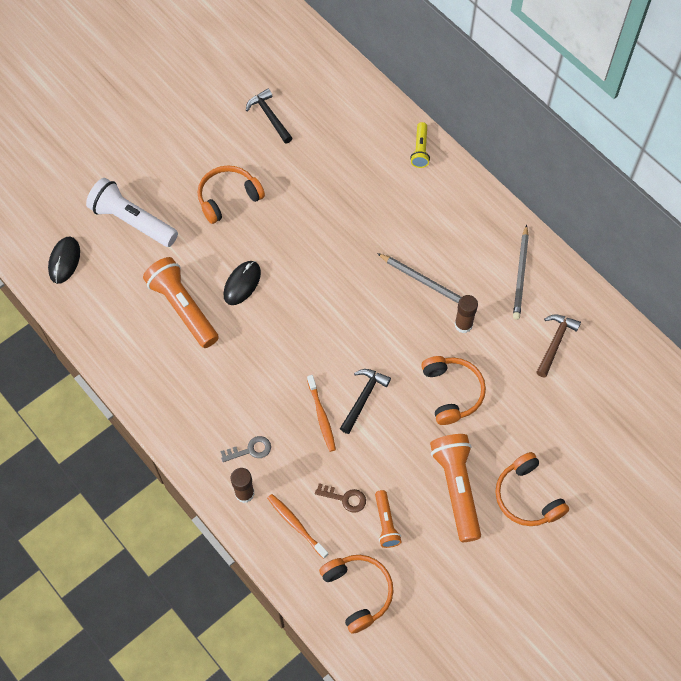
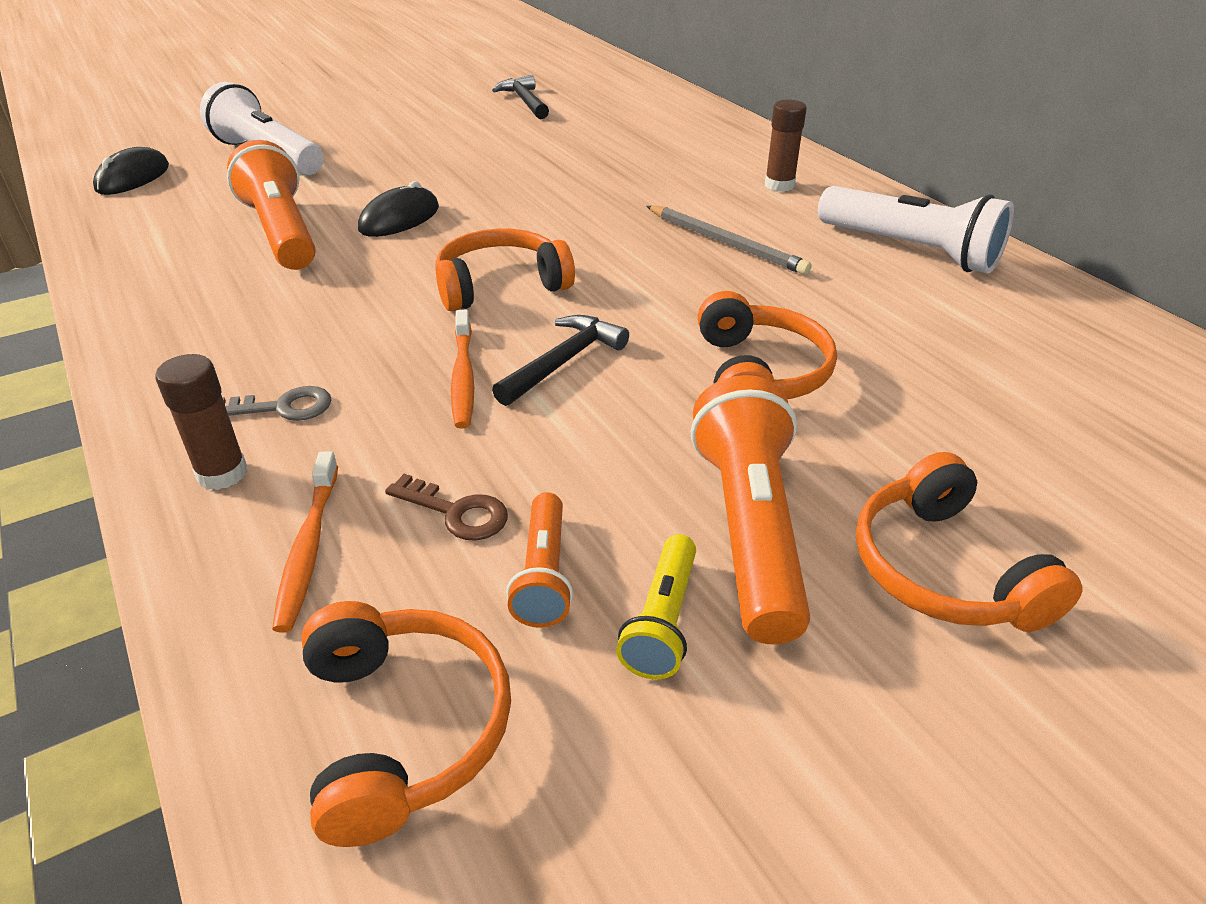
camera: 10 degrees right, 25 degrees down
orange headphones [198,165,265,224] -> orange headphones moved to [435,229,575,311]
orange toothbrush [267,494,328,559] -> orange toothbrush turned 150 degrees counterclockwise [272,451,338,633]
yellow flashlight [410,122,430,168] -> yellow flashlight moved to [616,534,696,679]
brown glue stick [455,295,478,333] -> brown glue stick moved to [765,100,807,192]
grey pencil [513,224,529,320] -> white flashlight [818,186,1014,274]
brown hammer [536,314,581,377] -> none

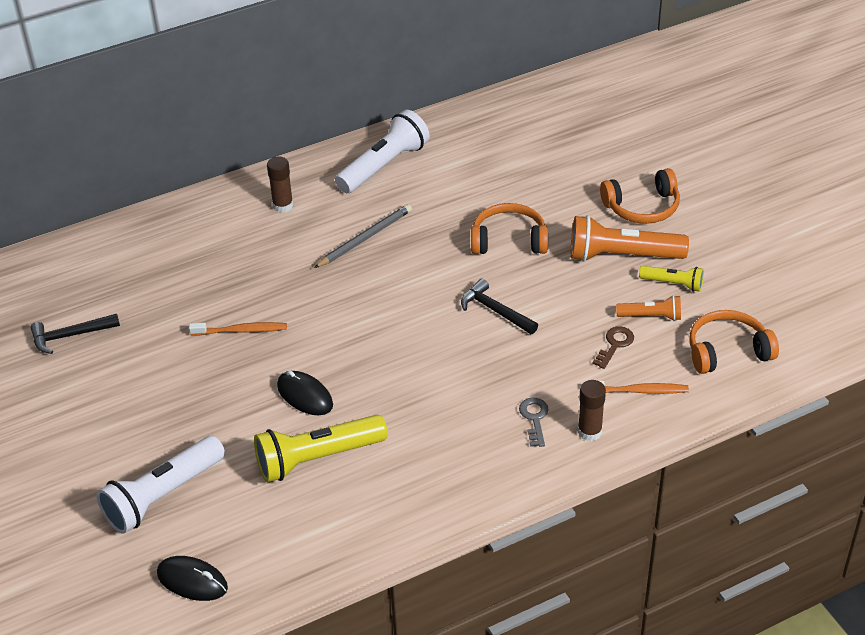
camera: 85 degrees left, 5 degrees up
orange flashlight [227,140,316,270] -> yellow flashlight [254,415,388,482]
orange headphones [435,229,575,311] -> none
orange toothbrush [451,310,474,429] -> orange toothbrush moved to [189,322,287,335]

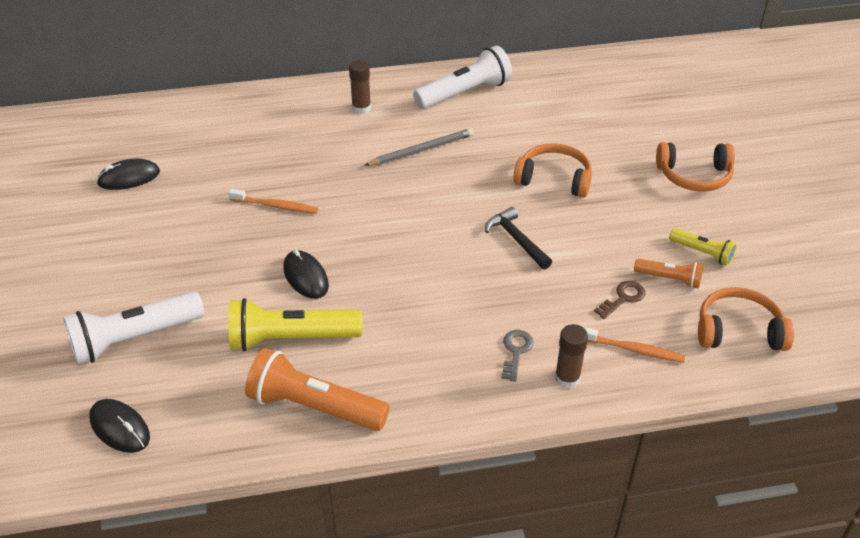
camera: 15 degrees right, 0 degrees up
black hammer [31,314,120,354] -> black mouse [96,159,160,190]
orange flashlight [571,215,689,262] -> orange flashlight moved to [245,348,390,431]

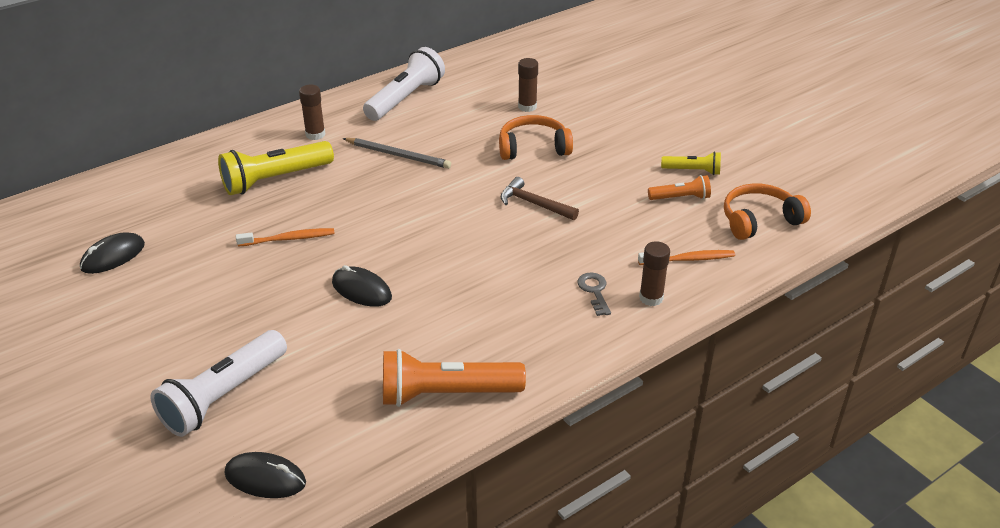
camera: 25 degrees left, 5 degrees down
yellow flashlight [229,298,362,352] -> yellow flashlight moved to [218,141,334,195]
grey pencil [364,128,474,166] -> grey pencil turned 75 degrees clockwise [343,138,451,169]
black hammer [485,207,552,270] -> brown hammer [501,177,579,220]
brown key [594,281,646,319] -> none
orange headphones [656,142,735,192] -> none
none -> brown glue stick [518,58,538,112]

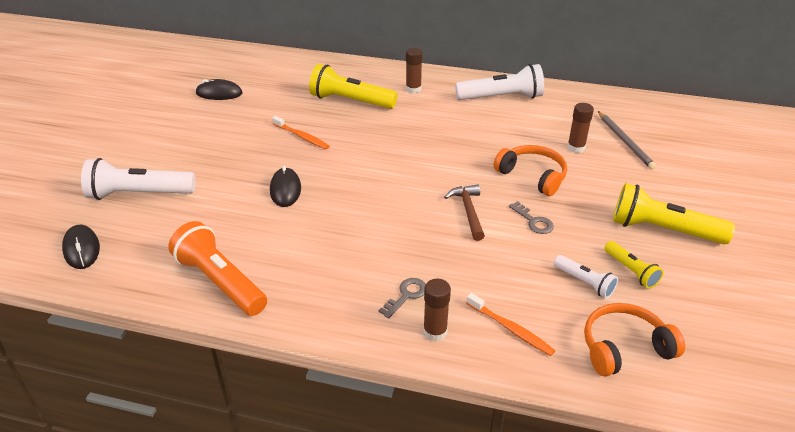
camera: 50 degrees right, 0 degrees up
grey pencil [343,138,451,169] -> grey pencil moved to [598,111,657,170]
orange flashlight [648,175,711,200] -> white flashlight [554,255,618,298]
orange headphones [724,184,811,240] -> orange headphones turned 45 degrees counterclockwise [584,303,685,376]
none -> grey key [509,201,554,234]
none -> yellow flashlight [613,183,735,244]

